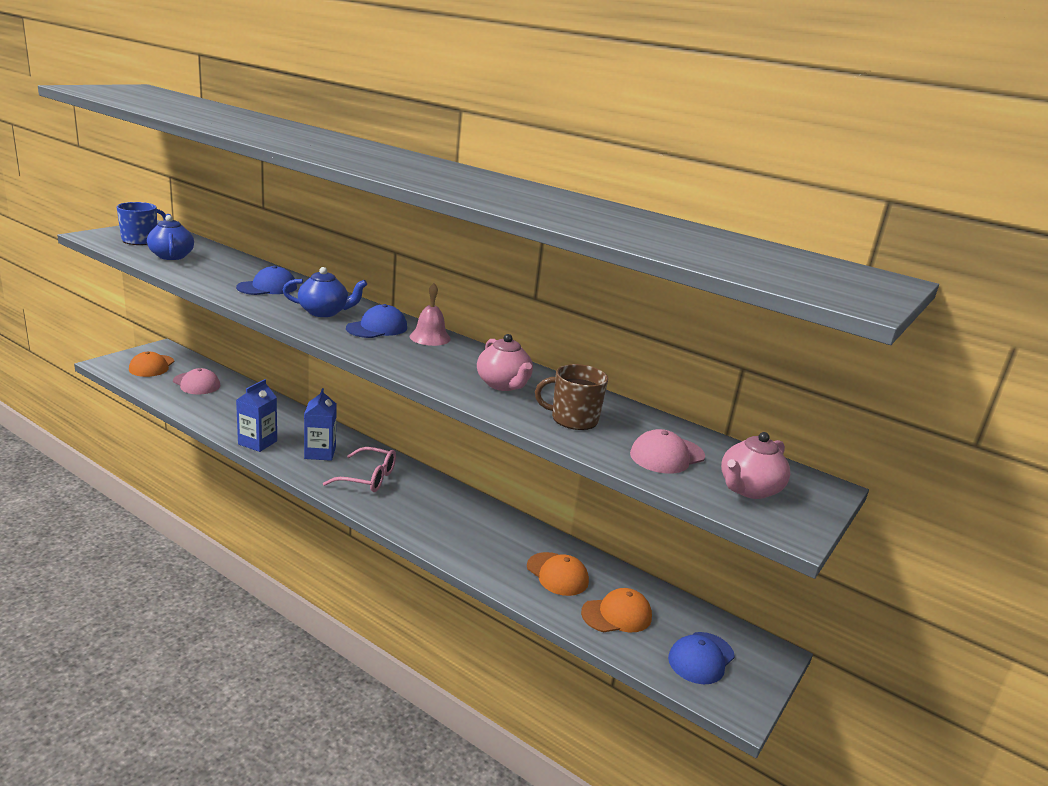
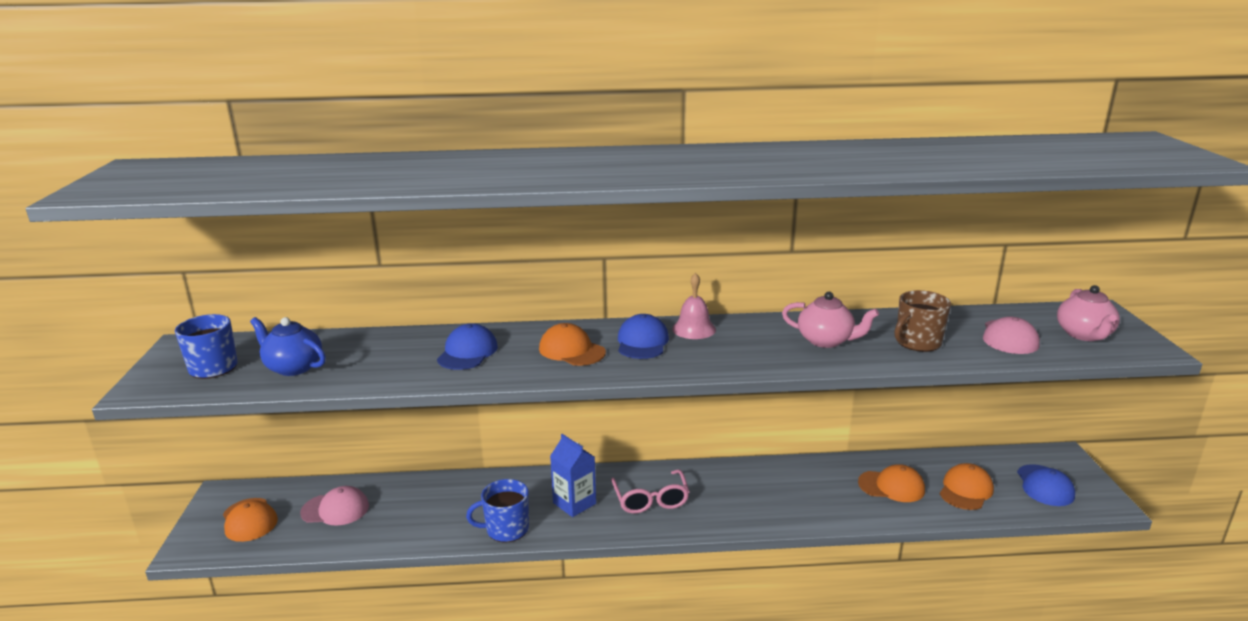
camera: 35 degrees left, 0 degrees up
blue carton [236,379,277,452] -> blue mug [466,479,529,543]
blue teapot [283,267,367,317] -> orange cap [539,323,606,366]
pink glasses [323,447,396,492] -> pink glasses turned 105 degrees clockwise [611,469,689,514]

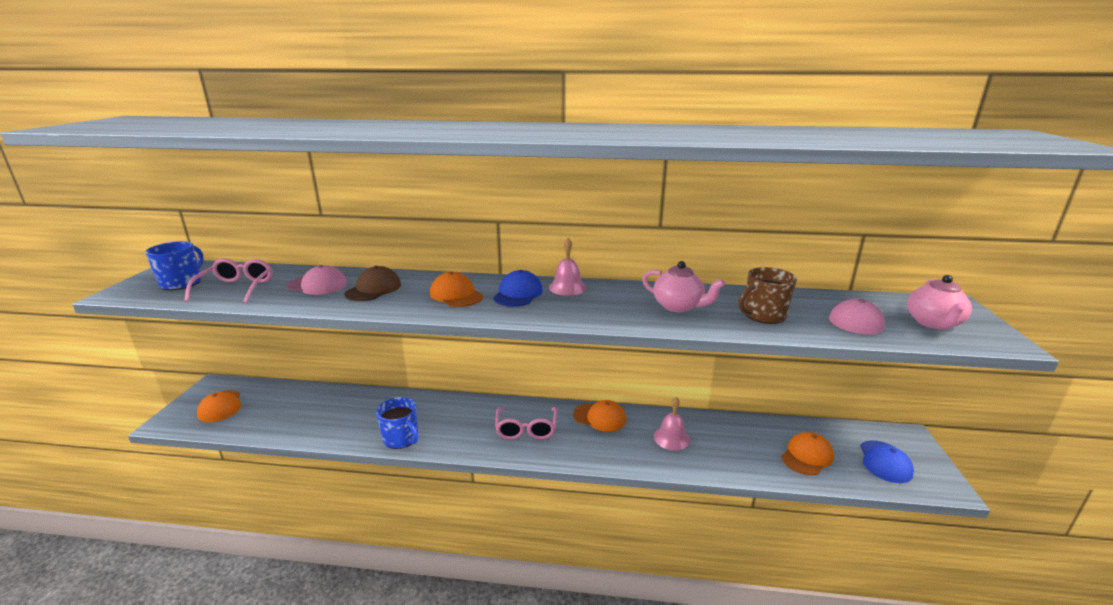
camera: 10 degrees right, 0 degrees up
blue teapot [250,317,326,376] -> pink glasses [184,258,273,303]
pink cap [300,486,369,526] -> pink cap moved to [286,265,347,295]
blue cap [437,323,498,370] -> brown cap [344,266,401,301]
blue mug [466,479,529,543] -> blue mug turned 135 degrees counterclockwise [376,397,418,449]
blue carton [550,434,596,517] -> none
orange cap [858,464,925,502] -> orange cap moved to [573,400,626,432]
none -> pink bell [654,397,690,450]

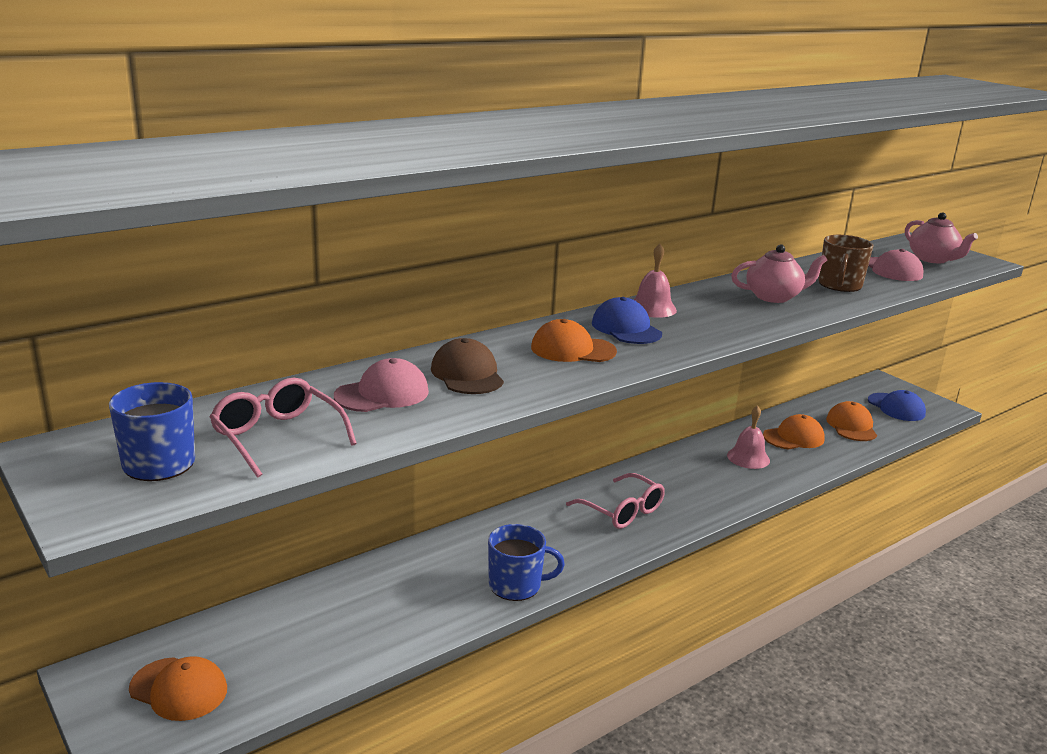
camera: 45 degrees left, 0 degrees up
orange cap [573,400,626,432] -> orange cap moved to [763,414,825,449]

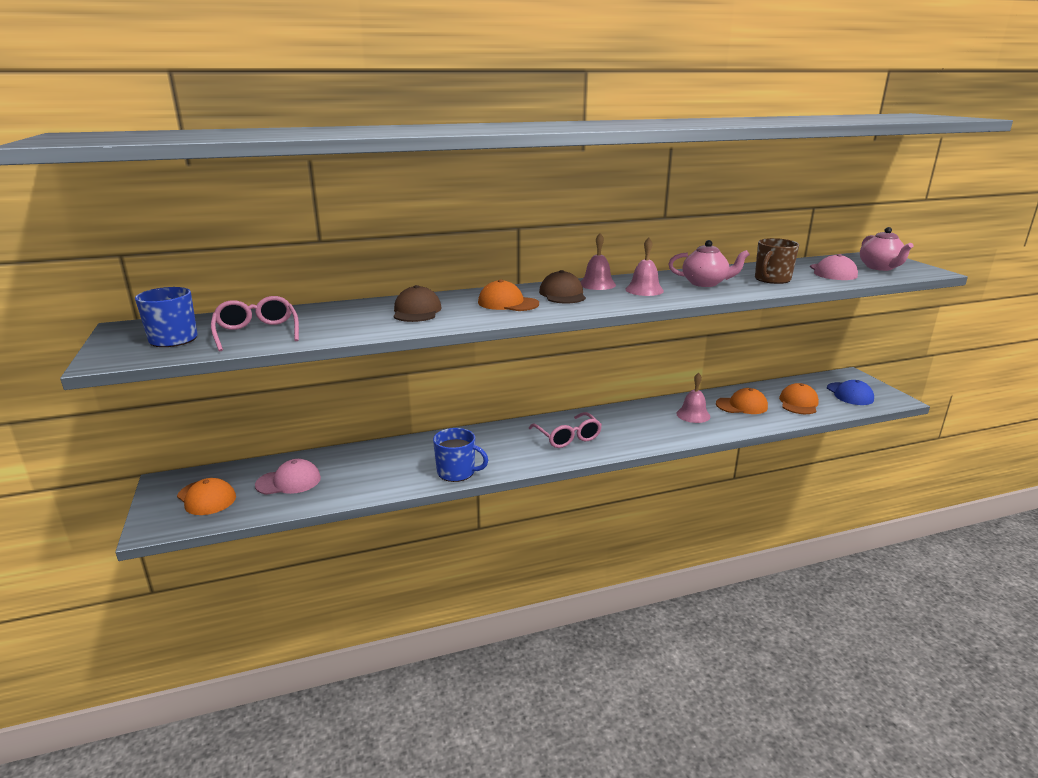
camera: 20 degrees right, 0 degrees up
pink cap [334,358,429,412] -> pink cap moved to [255,459,321,495]
blue cap [592,297,662,344] -> brown cap [539,270,586,303]
none -> pink bell [625,238,664,296]

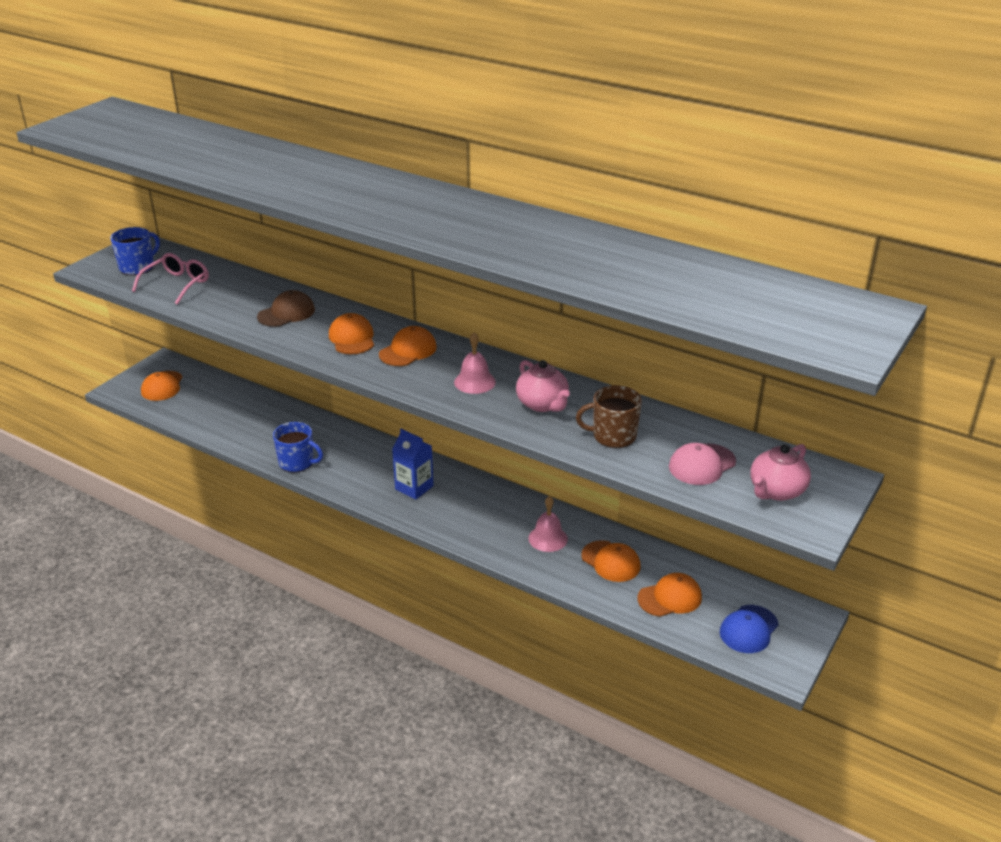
camera: 50 degrees right, 10 degrees up
pink cap [255,459,321,495] -> none
blue mug [433,428,488,482] -> blue mug turned 45 degrees counterclockwise [273,422,323,472]
pink glasses [529,412,602,448] -> blue carton [392,429,434,500]
brown cap [539,270,586,303] -> orange cap [379,326,437,366]
pink bell [581,233,616,290] -> none

